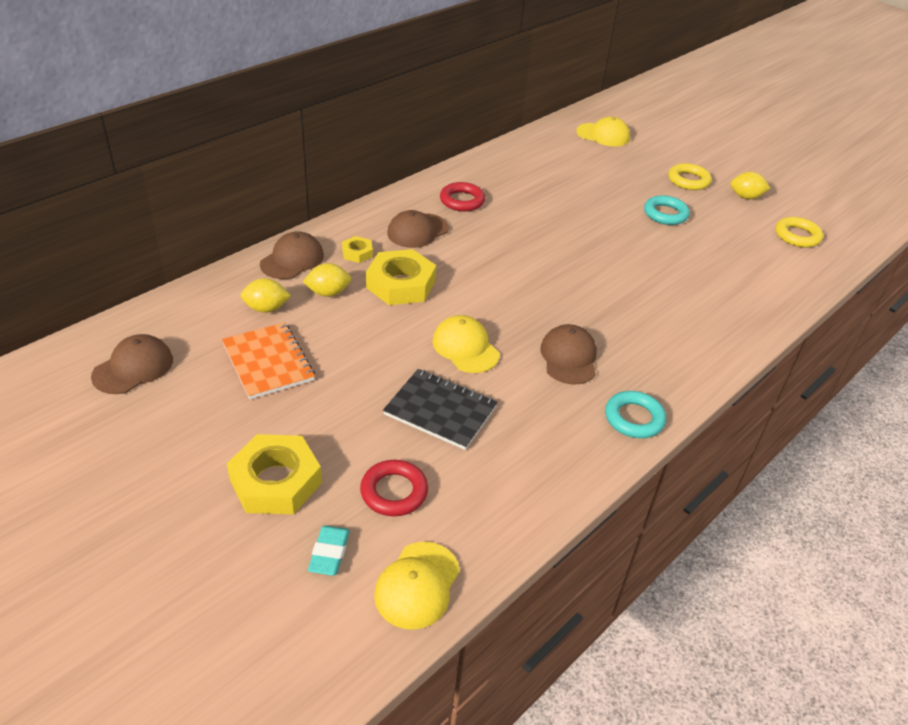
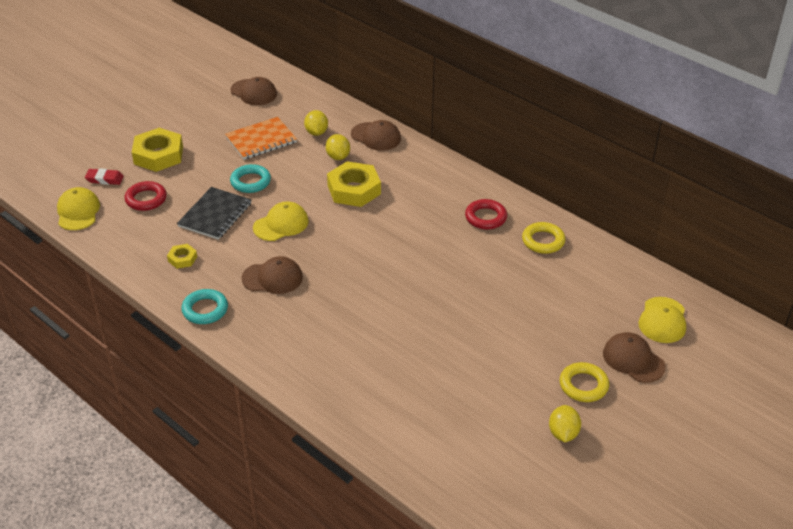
camera: 90 degrees right, 0 degrees up
turquoise eraser [308,525,350,576] -> red eraser [85,168,124,185]
yellow nut [342,236,373,263] -> yellow nut moved to [167,244,197,269]
yellow cap [374,542,460,630] -> yellow cap turned 60 degrees clockwise [57,187,100,230]
brown cap [387,210,449,248] -> brown cap moved to [603,332,666,383]
turquoise ring [644,195,690,225] -> turquoise ring moved to [230,164,271,193]
yellow ring [776,217,823,247] -> yellow ring moved to [522,222,565,254]

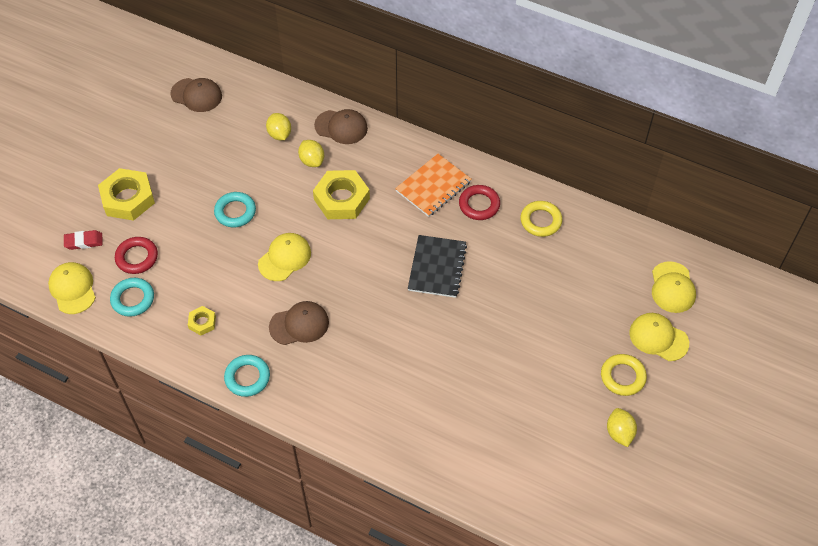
camera: 15 degrees left, 15 degrees up
black notebook [177,187,252,240] -> black notebook moved to [408,235,467,298]
orange notebook [225,117,297,160] -> orange notebook moved to [395,154,472,217]
brown cap [603,332,666,383] -> yellow cap [629,313,689,361]
none -> turquoise ring [110,278,154,317]

